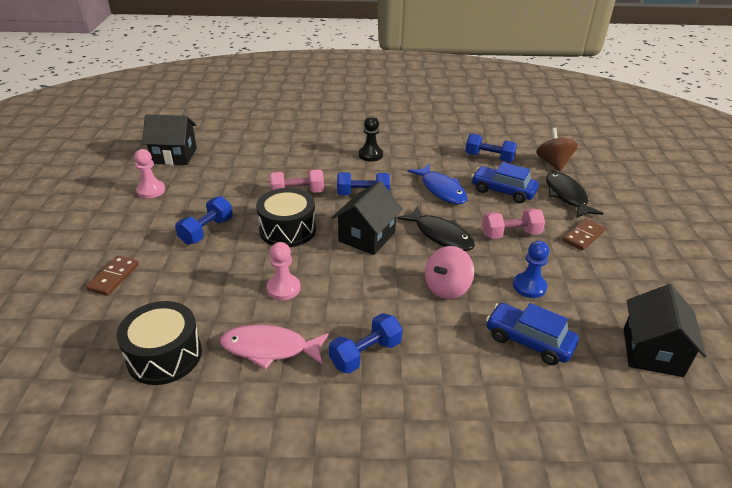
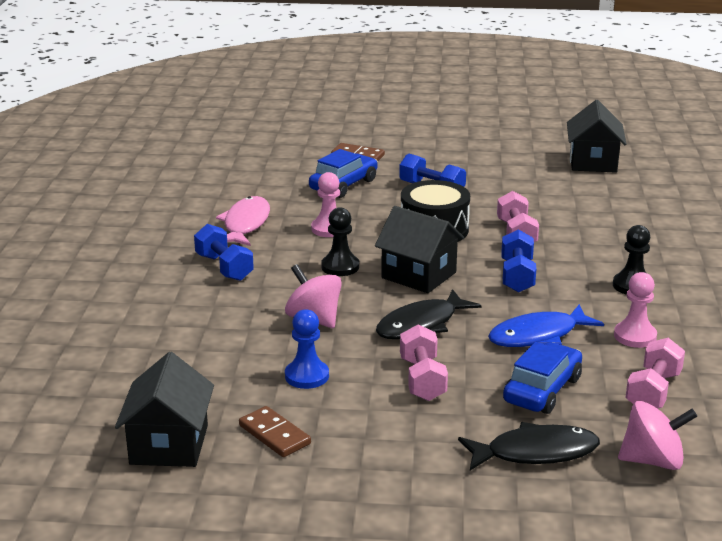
camera: 95 degrees right, 10 degrees down
black drum [117,301,202,385] -> none
pink pawn [134,149,165,199] -> pink pawn moved to [614,272,657,348]
blue dumbbell [465,134,517,163] -> pink dumbbell [625,338,685,409]
blue car [486,303,579,365] -> blue car moved to [309,149,378,198]
brown spinning top [536,128,578,171] -> pink spinning top [618,401,697,470]
brown domino [563,219,605,251] -> brown domino moved to [239,406,311,457]
black house [624,284,707,377] -> black house turned 75 degrees clockwise [115,352,214,467]
none -> black pawn [321,207,359,276]

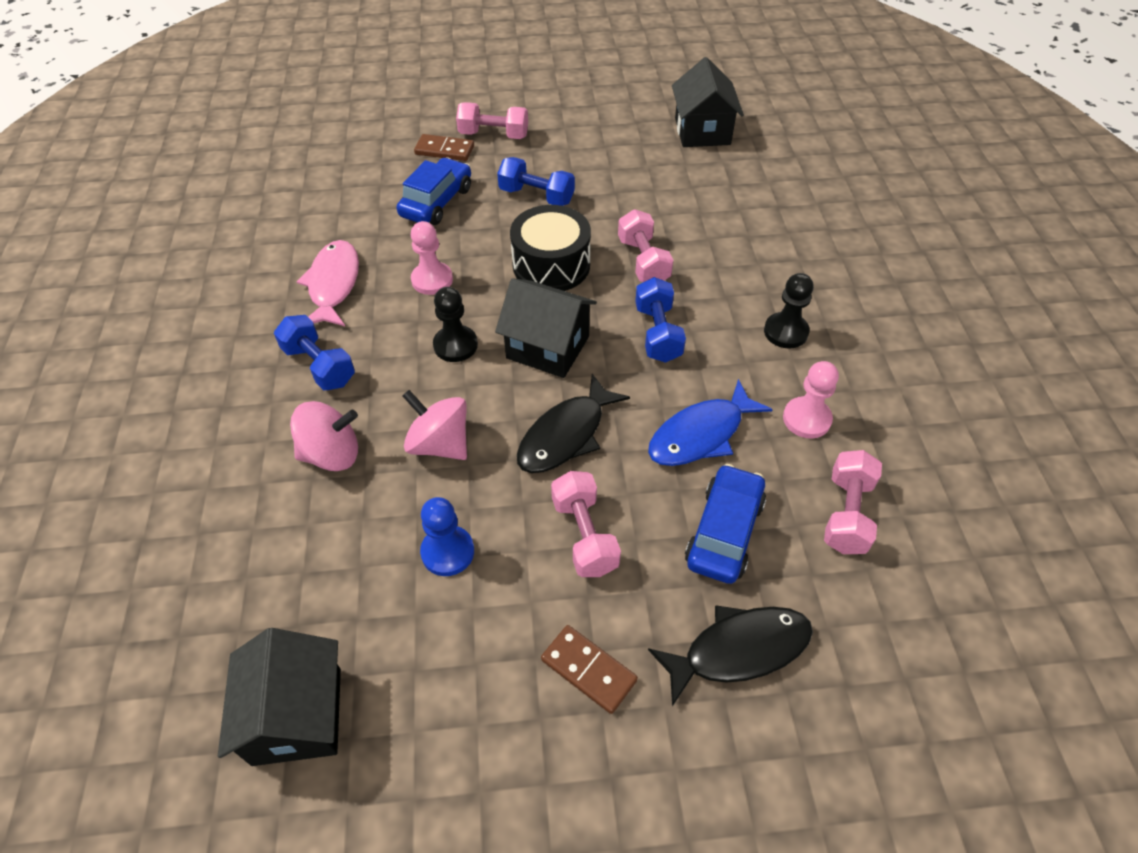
camera: 10 degrees left, 25 degrees up
brown domino [239,406,311,457] -> brown domino moved to [541,625,638,714]
pink spinning top [618,401,697,470] -> pink spinning top moved to [290,401,358,471]
none -> pink dumbbell [456,102,528,139]

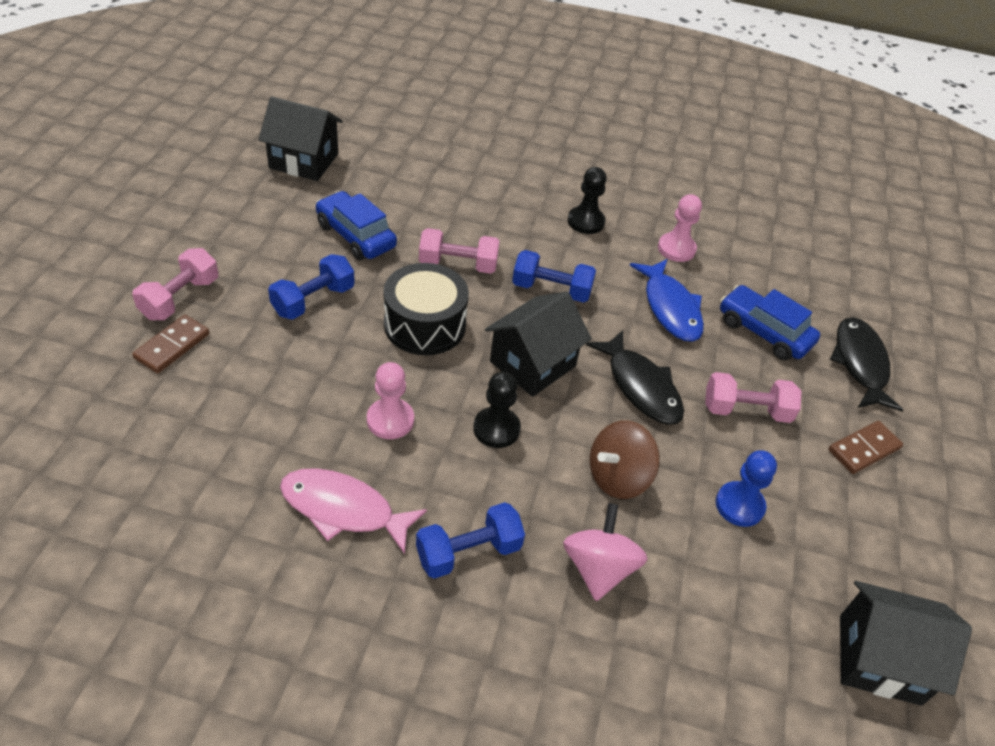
camera: 75 degrees left, 5 degrees down
blue car [396,157,471,225] -> blue car moved to [315,191,397,260]
pink spinning top [402,390,467,460] -> brown spinning top [590,420,660,499]
pink dumbbell [824,450,882,554] -> none

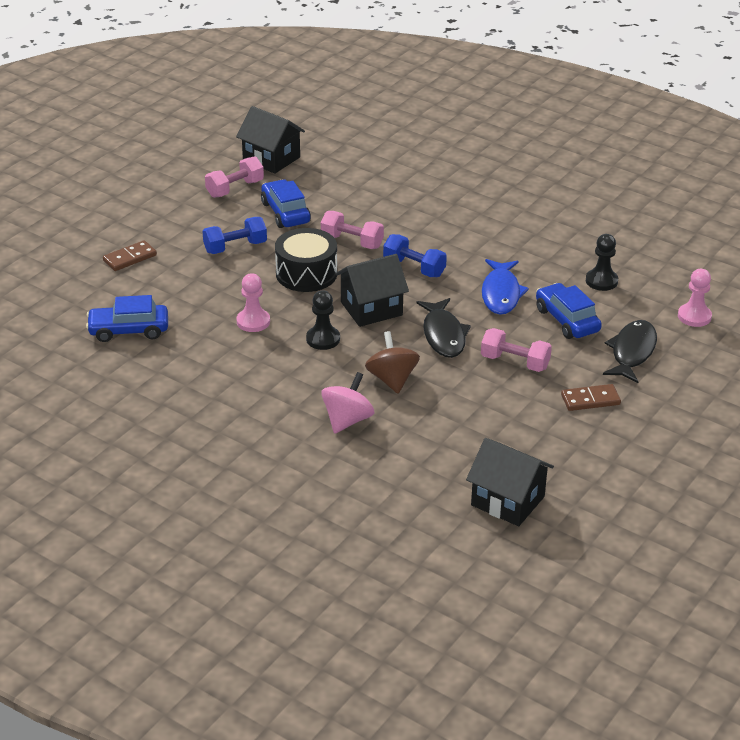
camera: 25 degrees right, 10 degrees down
pink dumbbell [132,248,219,320] -> pink dumbbell moved to [205,156,264,198]
pink fish [280,468,427,554] -> none
blue dumbbell [416,502,525,579] -> none
black pawn [568,167,607,234] -> black pawn moved to [586,234,618,291]
brown spinning top [590,420,660,499] -> brown spinning top turned 90 degrees clockwise [365,331,420,393]
pink pawn [658,194,702,262] -> pink pawn moved to [678,269,712,327]
blue pawn [716,451,777,527] -> none
none -> blue car [86,295,168,342]

